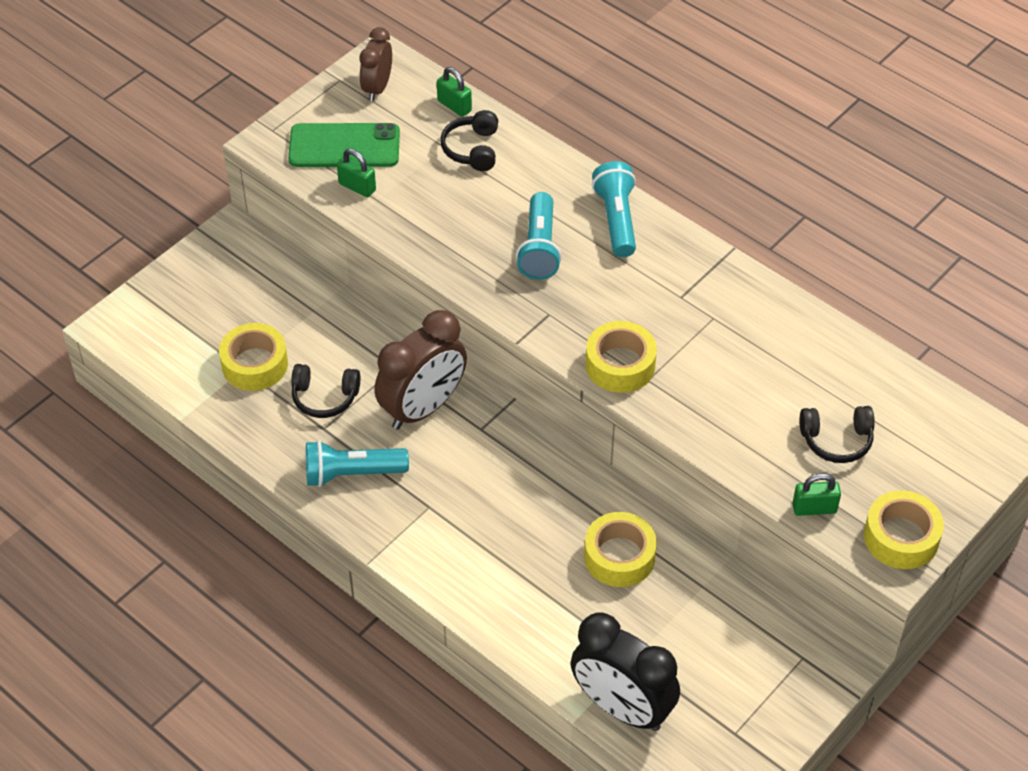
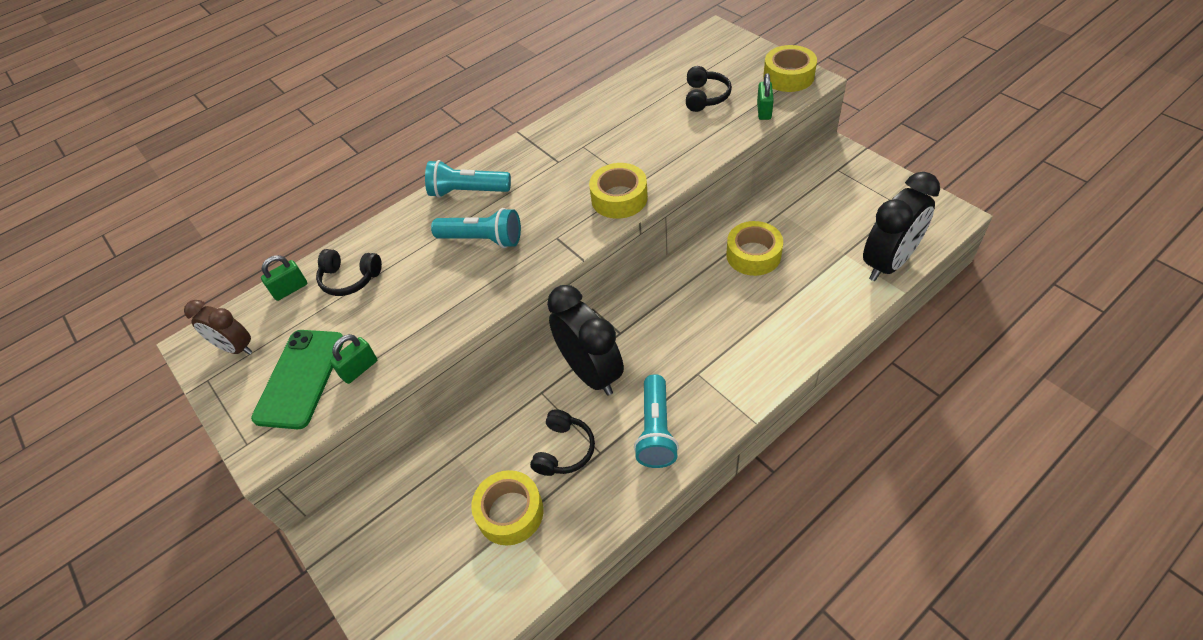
camera: 75 degrees left, 0 degrees up
brown clock [374,310,467,429] -> black clock [547,285,624,395]

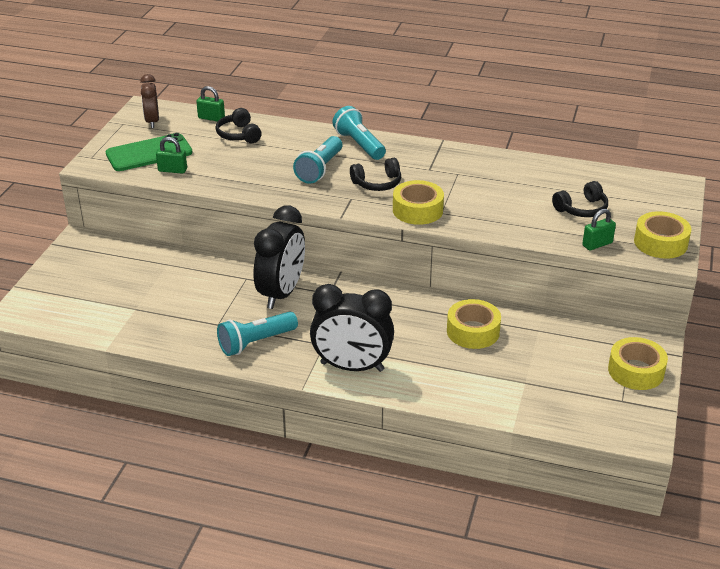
camera: 50 degrees right, 15 degrees down
turquoise flashlight [431,208,521,248] -> turquoise flashlight turned 45 degrees clockwise [293,136,343,184]
yellow tape [471,470,543,545] -> yellow tape moved to [608,337,668,390]
black headphones [530,409,595,476] -> black headphones moved to [350,158,401,191]
black clock [863,172,940,281] -> black clock moved to [310,284,394,372]

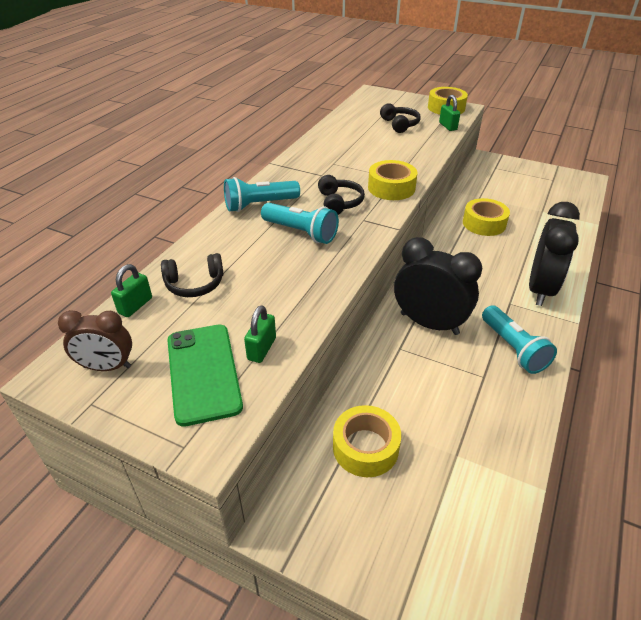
camera: 80 degrees left, 5 degrees up
yellow tape [608,337,668,390] -> yellow tape moved to [333,405,401,477]

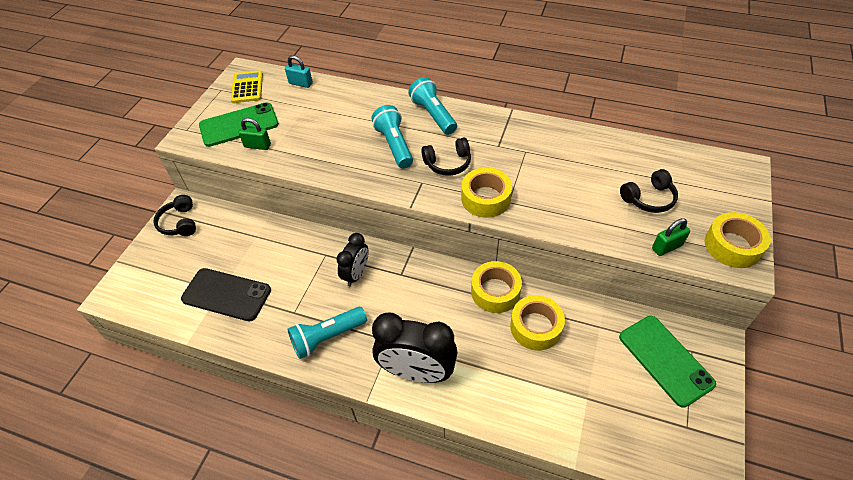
camera: 85 degrees right, 10 degrees up
brown clock [58,310,132,371] -> yellow calculator [231,70,263,103]
green padlock [111,264,152,317] -> turquoise padlock [285,55,313,88]
black headphones [161,253,224,297] -> black headphones moved to [153,195,196,236]
turquoise flashlight [261,203,339,244] -> turquoise flashlight turned 135 degrees clockwise [372,105,413,168]
yellow tape [333,405,401,477] -> yellow tape moved to [471,261,522,313]
black clock [394,237,482,335] -> black clock [336,233,369,286], size x0.58
none -> black phone [181,268,271,321]
none -> green phone [619,316,716,408]

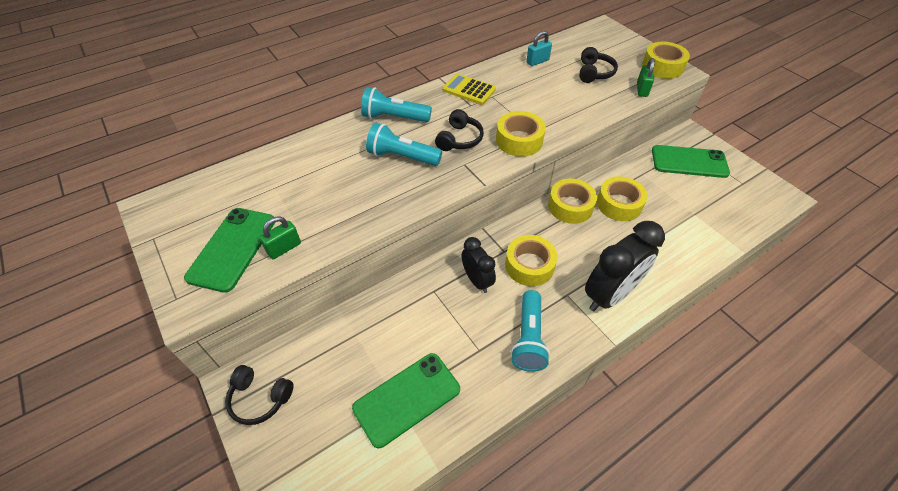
camera: 55 degrees left, 0 degrees up
black phone [181,268,271,321] -> green phone [352,353,460,448]
yellow calculator [231,70,263,103] -> yellow calculator moved to [442,74,496,105]
turquoise padlock [285,55,313,88] -> turquoise padlock moved to [526,31,552,66]
none -> yellow tape [505,235,558,286]

